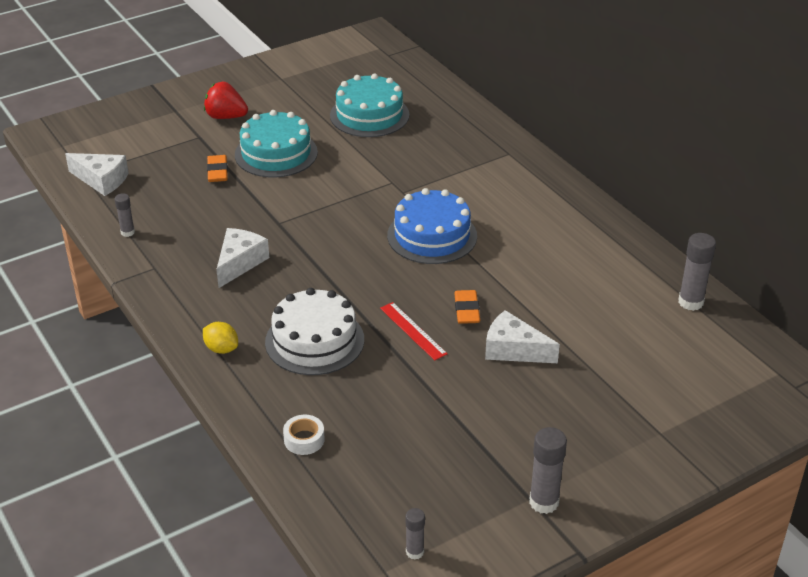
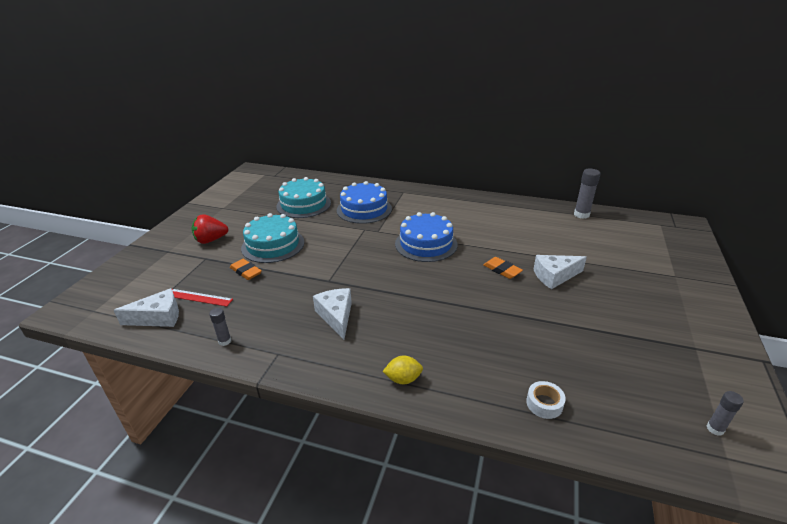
camera: 40 degrees left, 5 degrees down
white cake [265,288,364,375] -> none
red ruler [380,302,448,361] -> red ruler moved to [172,289,233,307]
grey glue stick [529,427,567,514] -> none
none -> blue cake [337,181,392,224]

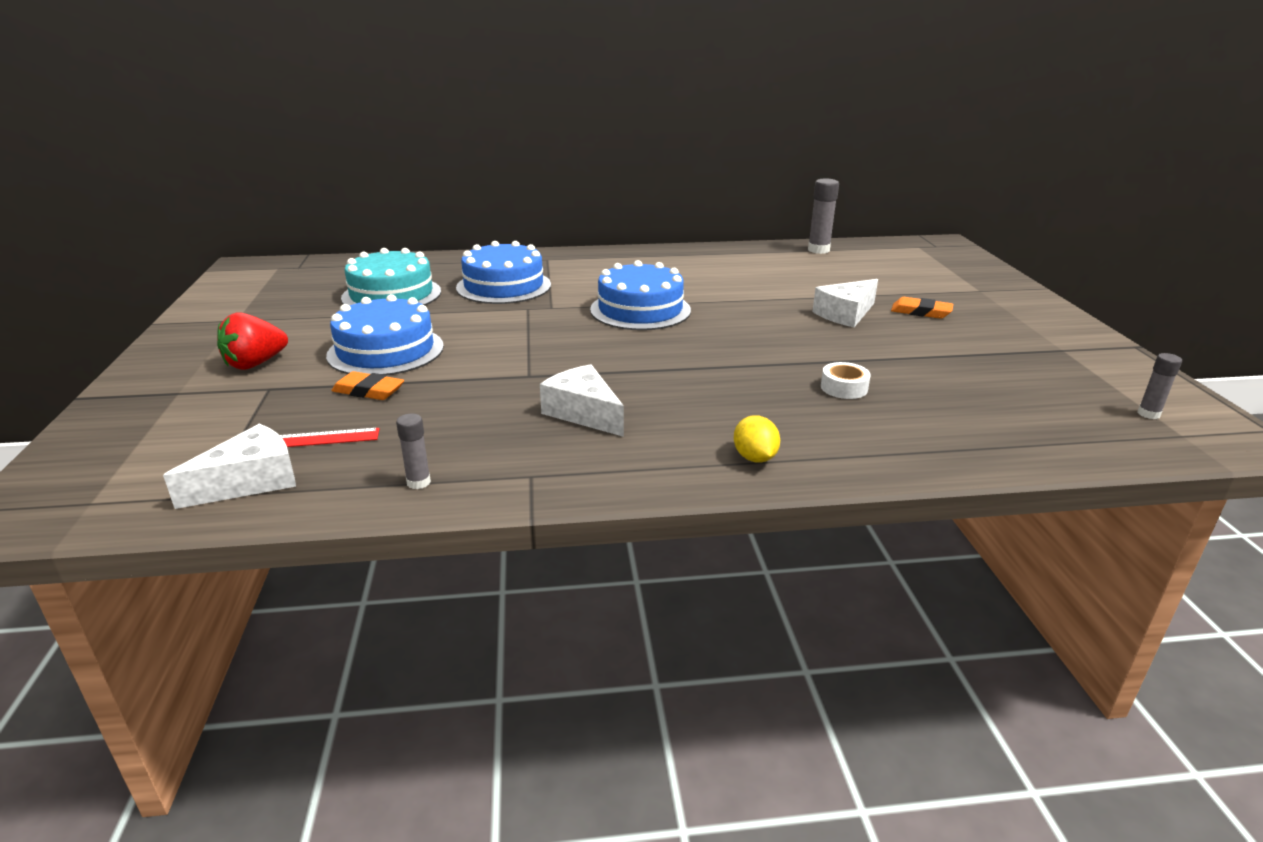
camera: 25 degrees left, 5 degrees down
turquoise cake [241,213,304,263] -> blue cake [326,294,444,375]
yellow lemon [382,356,423,384] -> yellow lemon turned 75 degrees counterclockwise [734,415,780,463]
orange eraser [483,257,523,279] -> orange eraser moved to [891,297,953,319]
white tape [526,381,566,419] -> white tape moved to [821,362,871,399]

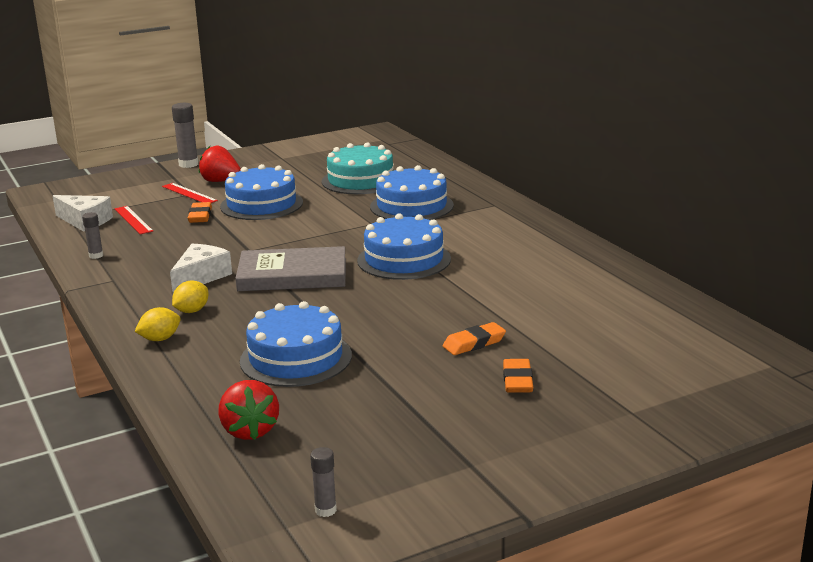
camera: 70 degrees right, 5 degrees down
grey glue stick [808,178,839,254] -> grey glue stick moved to [172,103,198,168]
white cheese [812,279,878,327] -> orange eraser [443,322,506,355]
white tape [821,362,871,399] -> blue cake [240,301,352,387]
none -> red ruler [162,183,218,203]
none -> yellow lemon [172,280,208,313]
none -> red strawberry [219,380,279,440]
none -> grey book [235,246,346,291]

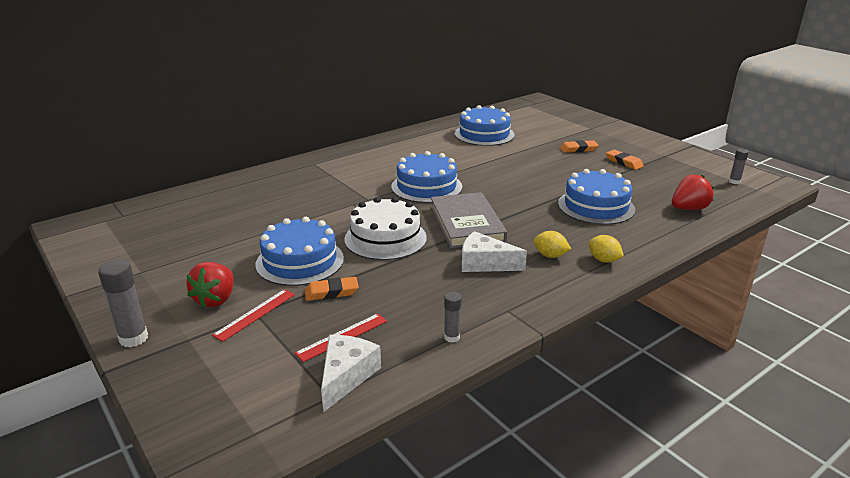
camera: 100 degrees left, 5 degrees up
turquoise cake [322,142,393,194] -> none
blue cake [370,165,454,220] -> blue cake moved to [455,105,515,146]
orange eraser [443,322,506,355] -> orange eraser moved to [606,150,644,170]
none -> white cake [344,197,427,260]

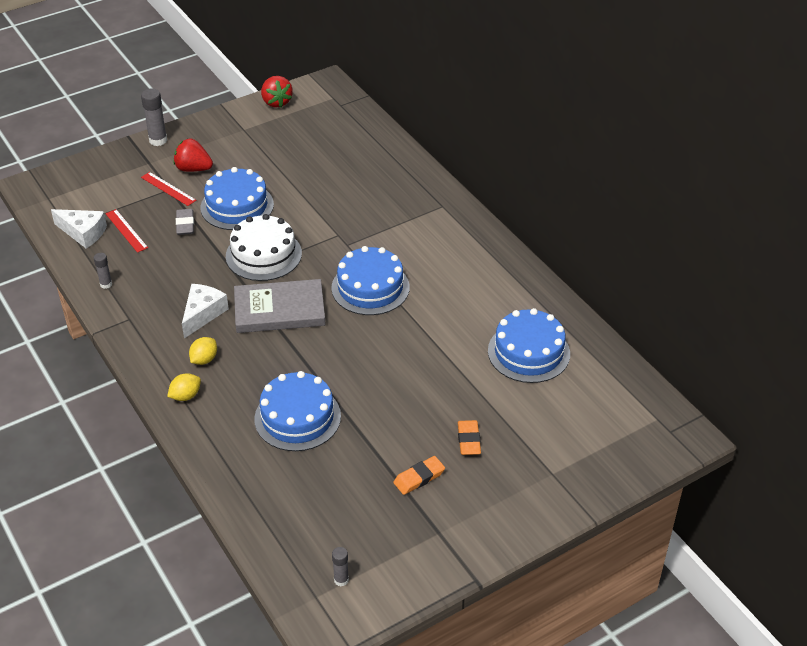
camera: 95 degrees right, 15 degrees up
orange eraser [305,277,359,301] -> grey eraser [176,209,194,235]
red strawberry [672,175,714,210] -> red strawberry moved to [261,76,293,107]

